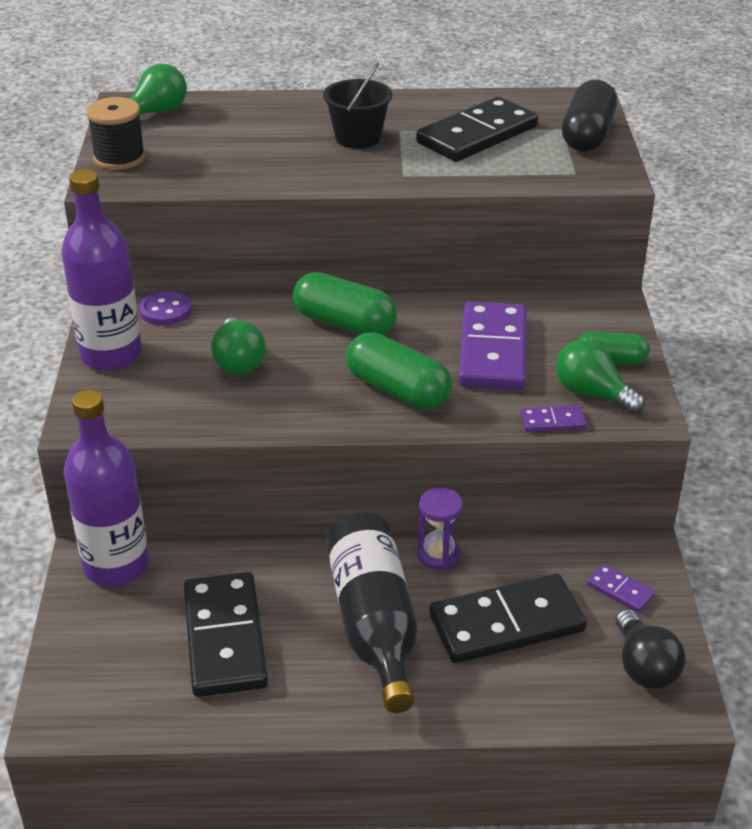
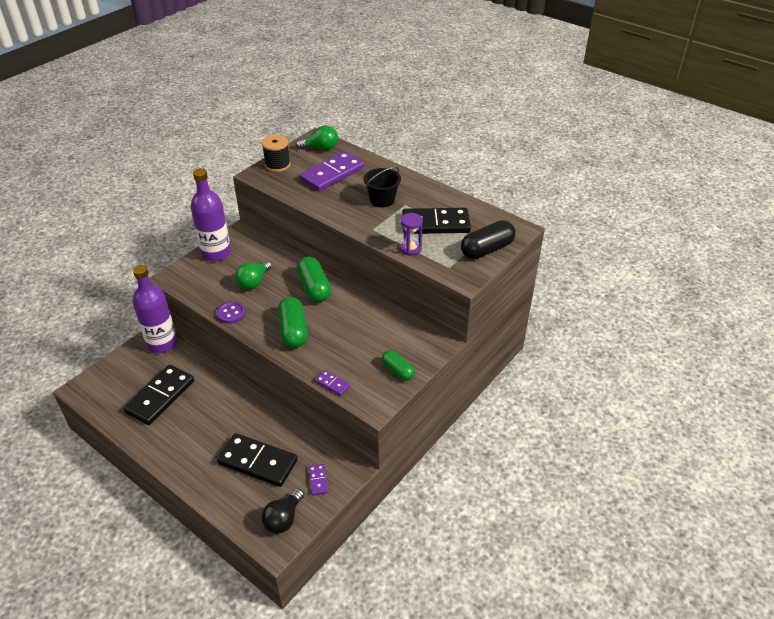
camera: 40 degrees right, 5 degrees up
purple button [139,291,192,325] -> purple button moved to [217,301,246,324]
black bottle [326,512,417,713] -> none
purple hourglass [418,488,463,570] -> purple hourglass moved to [400,213,423,256]
purple domino [458,301,527,390] -> purple domino moved to [299,151,364,192]
green light bulb [556,339,645,414] -> none

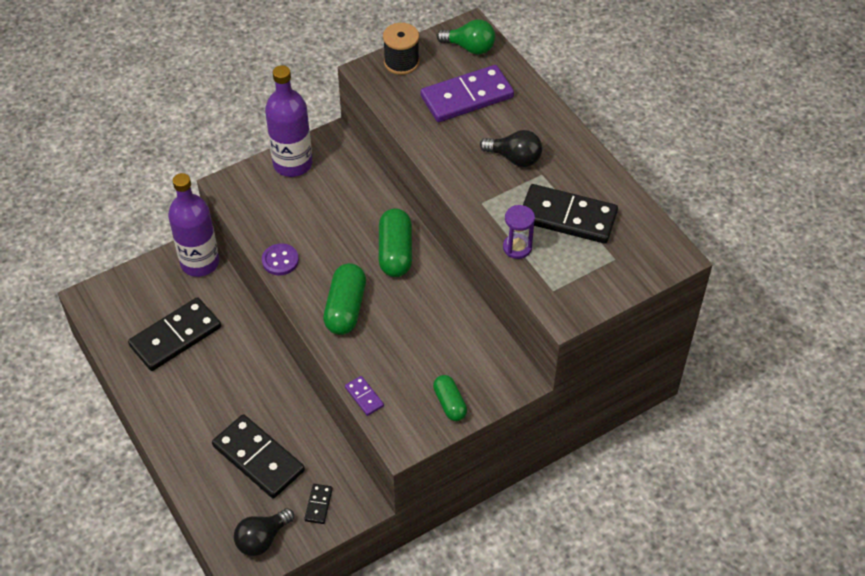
camera: 20 degrees right, 10 degrees up
green light bulb [235,261,272,290] -> none
purple domino [308,464,328,496] -> black domino [304,484,333,524]
black bucket [363,167,401,208] -> black light bulb [480,130,542,167]
black capsule [461,220,516,259] -> none

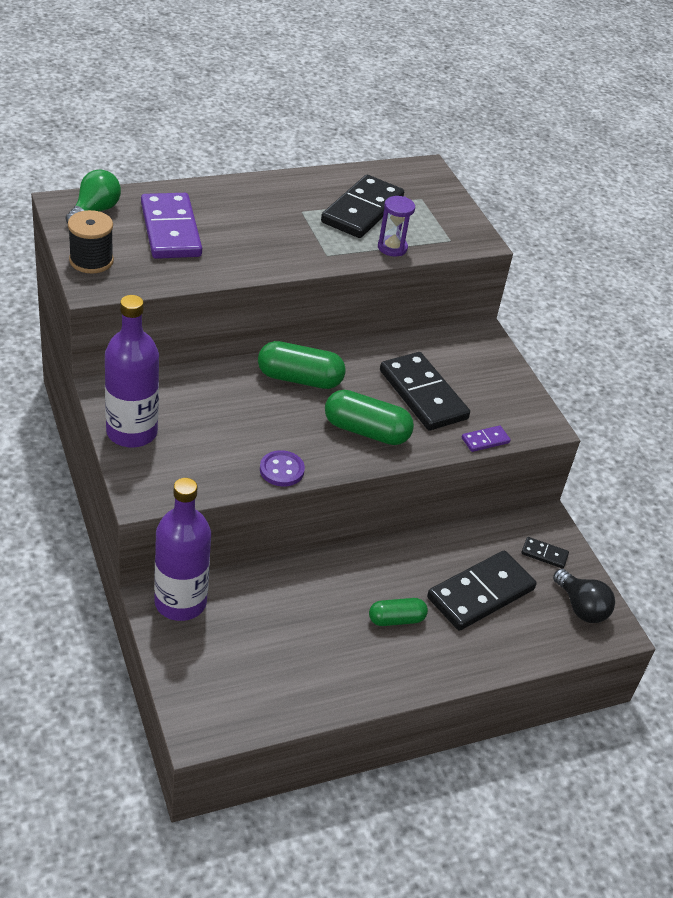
camera: 85 degrees left, 10 degrees down
black domino [128,297,221,371] -> black domino moved to [380,352,470,430]
green capsule [433,375,467,421] -> green capsule moved to [369,598,428,626]
black light bulb [480,130,542,167] -> none

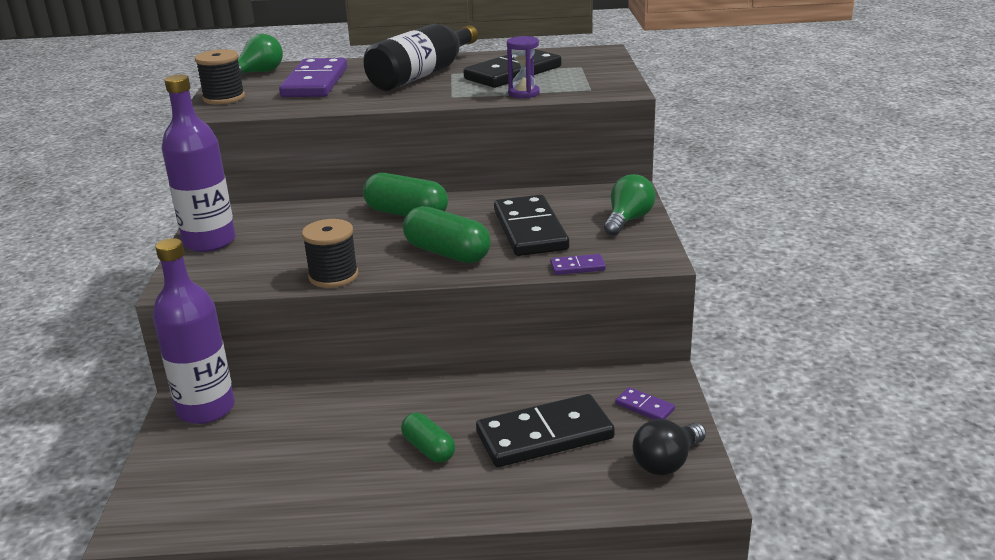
camera: 25 degrees right, 15 degrees down
purple button [260,450,305,487] -> black spool [302,219,359,288]
green capsule [369,598,428,626] -> green capsule turned 45 degrees clockwise [401,413,455,463]
black domino [521,537,569,569] -> purple domino [615,387,675,419]
black light bulb [553,569,615,623] -> black light bulb turned 60 degrees clockwise [632,419,706,475]
none -> black bottle [363,24,478,91]
none -> green light bulb [604,174,655,235]

